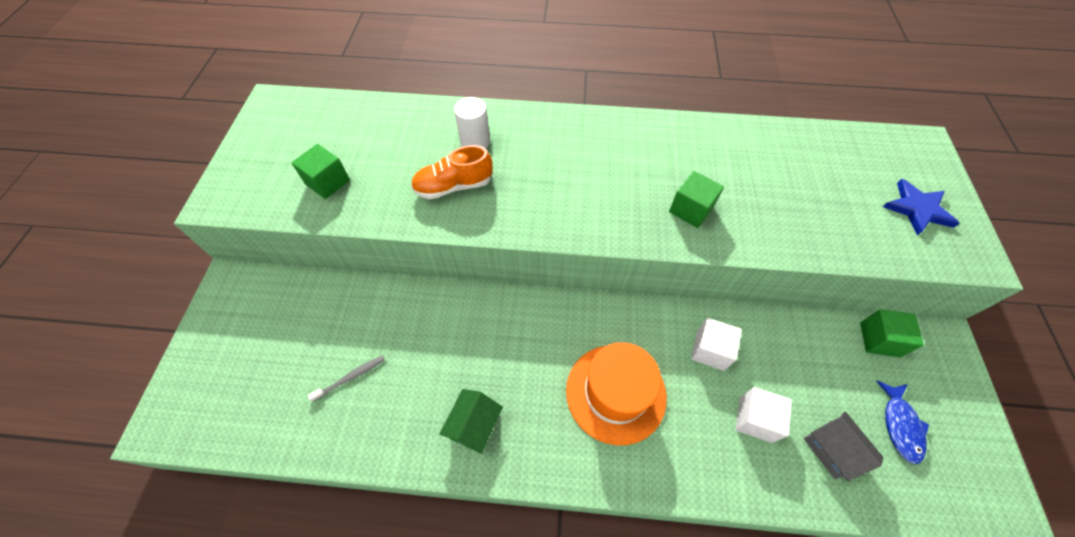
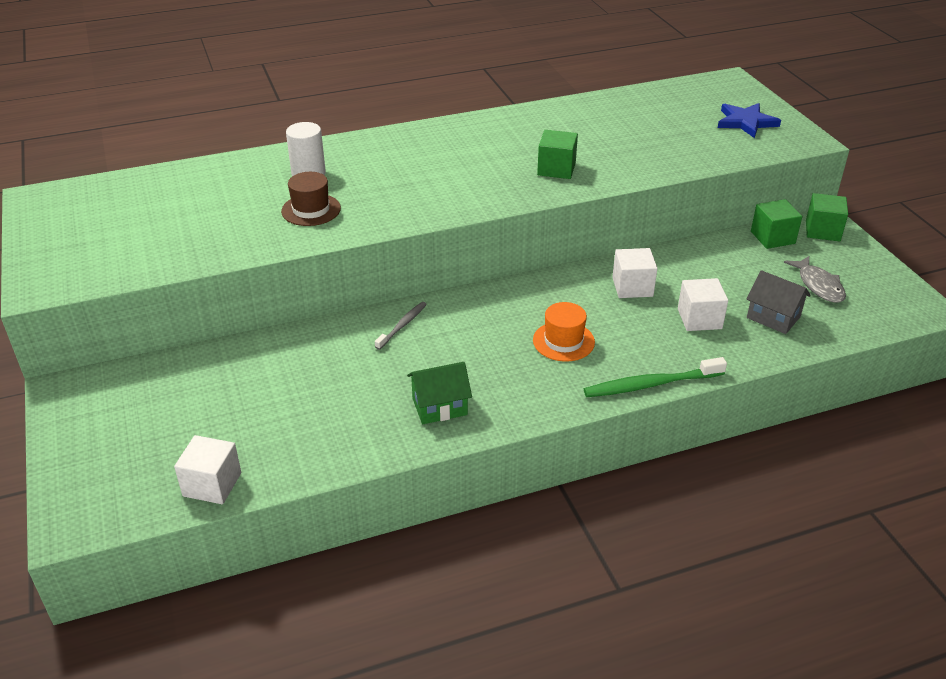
camera: 25 degrees left, 20 degrees down
green cube [291,144,350,199] -> green cube moved to [806,193,848,241]
grey toothbrush [307,355,385,402] -> grey toothbrush moved to [375,302,427,350]
orange shoe [411,145,493,199] -> brown hat [281,172,341,226]
green house [440,389,503,454] -> green house turned 75 degrees clockwise [407,362,472,424]
orange hat [566,342,667,446] -> orange hat [533,302,595,362], size x0.58
blue fish [876,381,929,464] -> grey fish [784,256,846,303]
none -> white cube [174,435,241,504]
none -> green toothbrush [584,357,727,397]

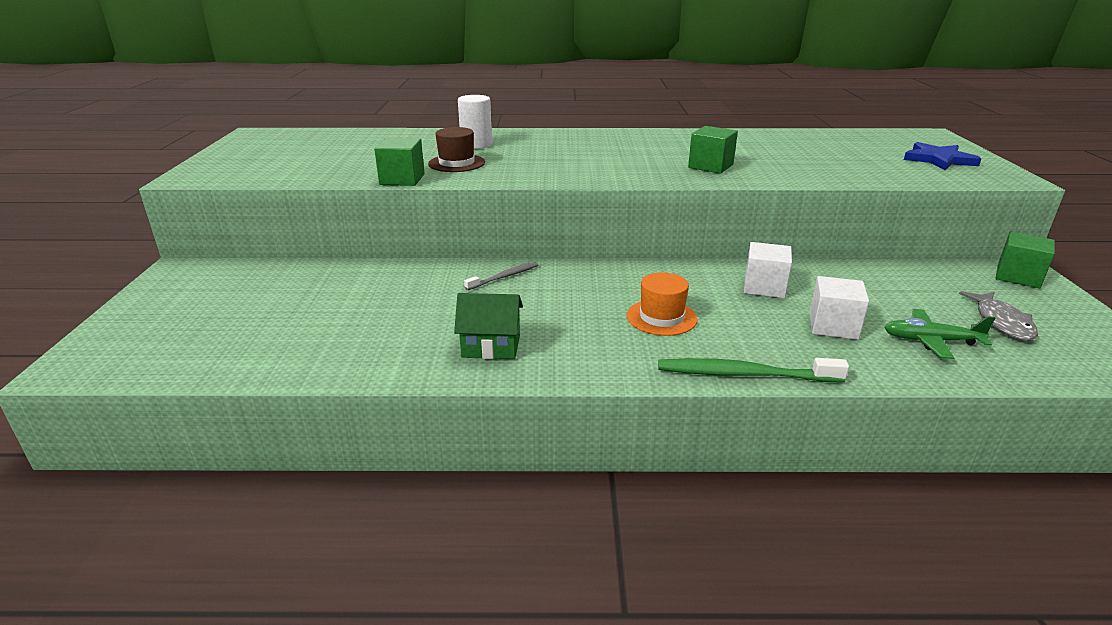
camera: 20 degrees right, 10 degrees down
white cube [174,435,241,504] -> none
grey house [747,270,811,334] -> green plane [884,309,995,359]
green cube [751,199,802,249] -> green cube moved to [374,138,425,186]

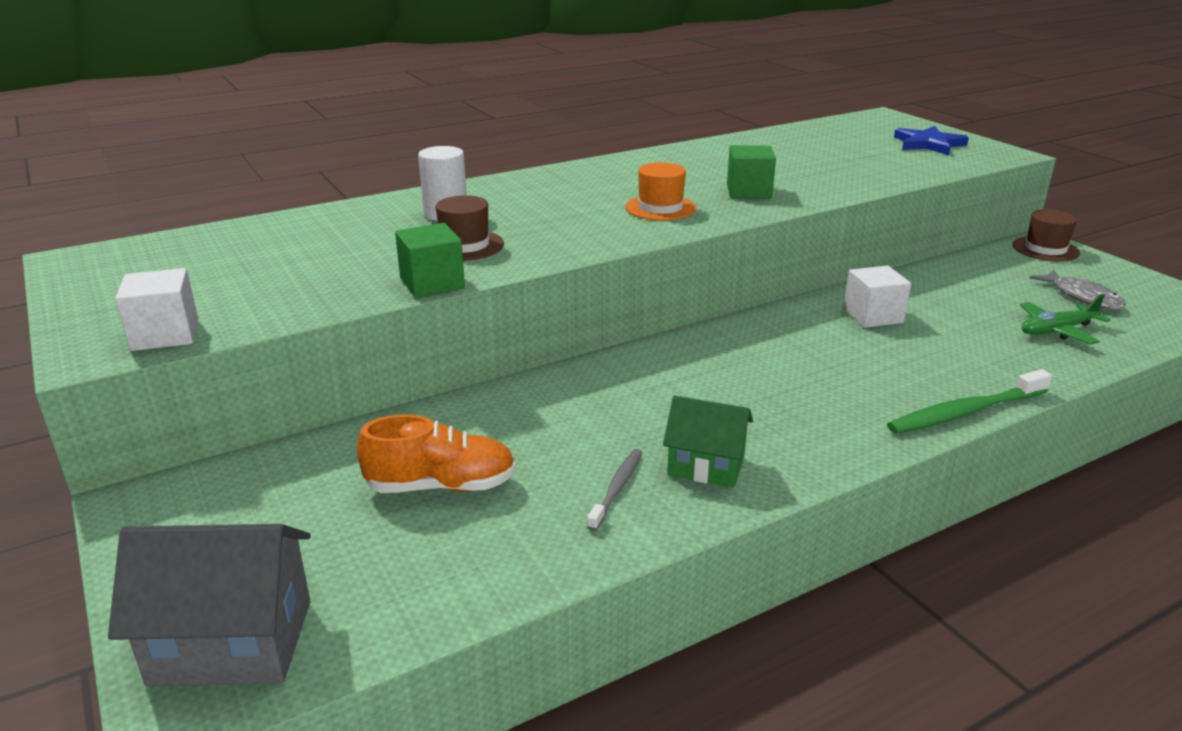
camera: 30 degrees left, 0 degrees up
green house [454,293,523,359] -> green house turned 45 degrees clockwise [663,396,753,488]
grey toothbrush [464,262,538,290] -> grey toothbrush moved to [587,449,642,531]
orange hat [627,273,698,336] -> orange hat moved to [625,162,696,221]
white cube [809,276,869,340] -> white cube moved to [115,268,198,351]
green cube [996,232,1055,288] -> brown hat [1012,209,1080,262]
none -> grey house [108,524,311,687]
none -> orange shoe [357,415,516,493]

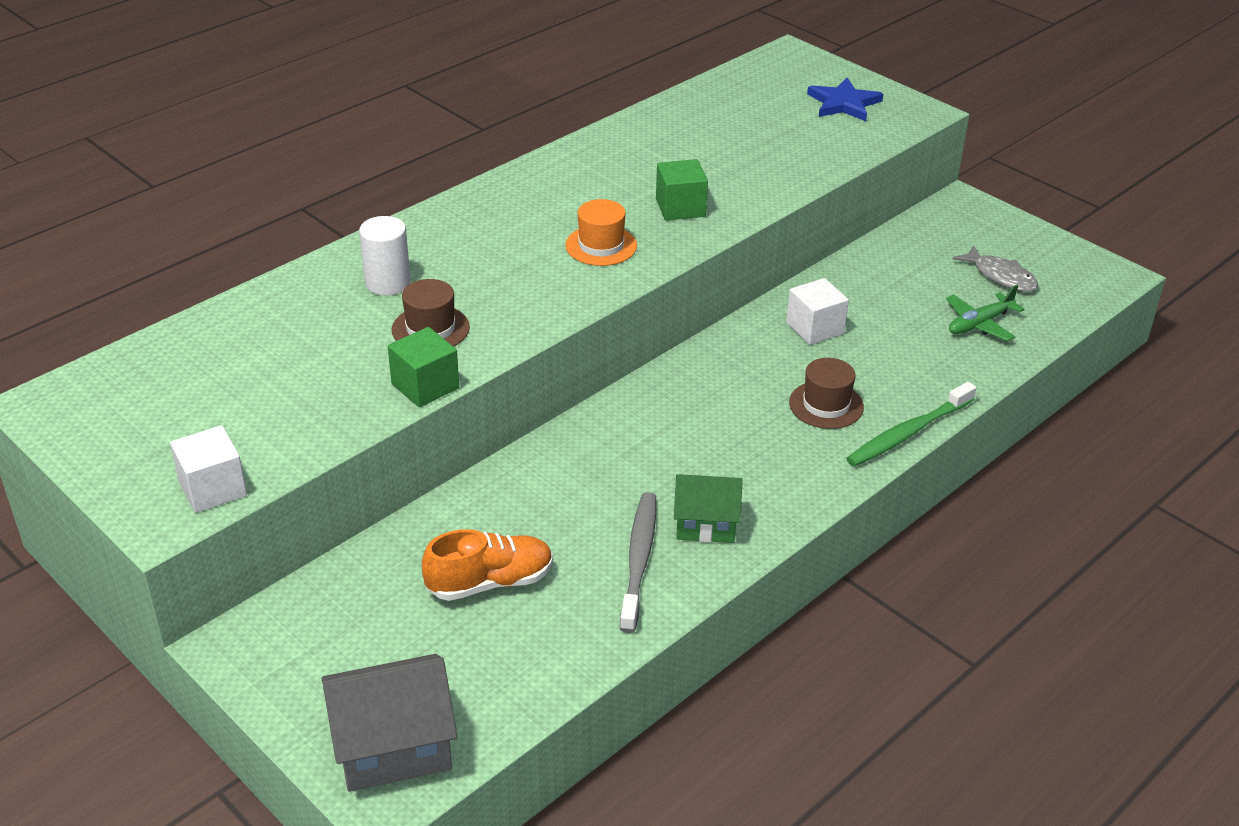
camera: 15 degrees left, 10 degrees up
grey toothbrush [587,449,642,531] -> grey toothbrush [620,492,656,633], size x1.66
brown hat [1012,209,1080,262] -> brown hat moved to [789,358,864,429]

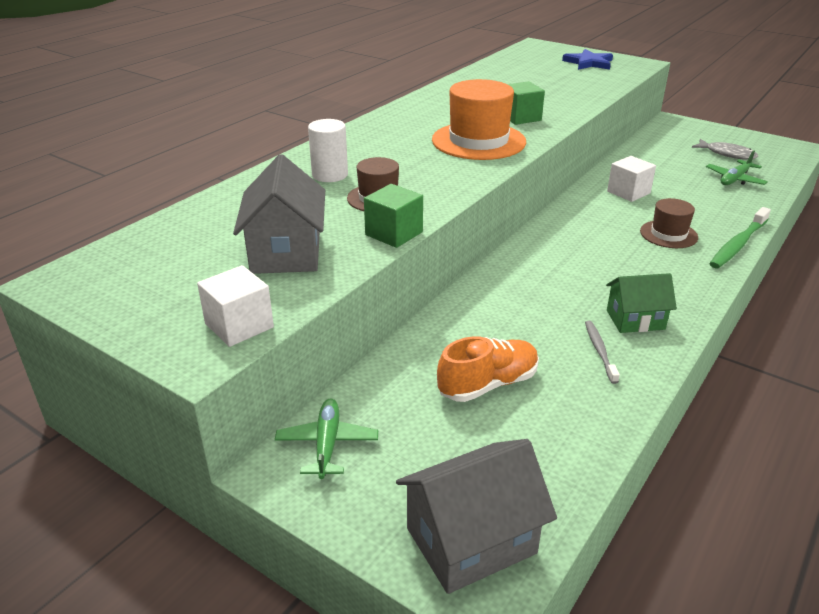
camera: 10 degrees left, 5 degrees down
orange hat [565,199,637,266] -> orange hat [432,79,526,160], size x1.74
grey toothbrush [620,492,656,633] -> grey toothbrush [585,321,620,384], size x0.60
none -> grey house [233,154,325,274]
none -> green plane [275,398,378,479]

